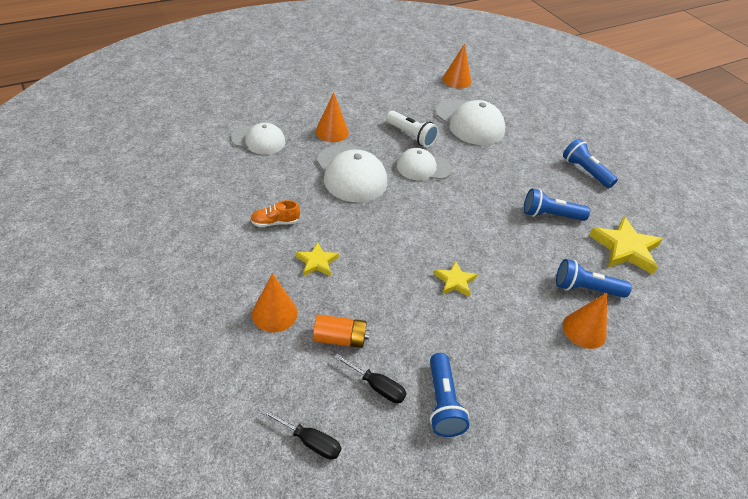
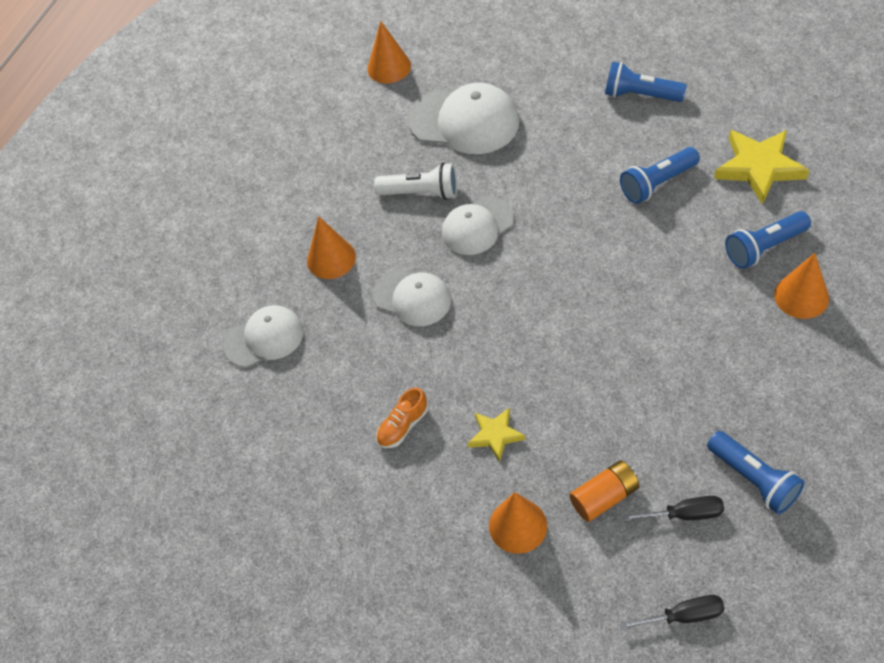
camera: 25 degrees left, 10 degrees up
white cap [316,144,387,202] -> white cap [373,269,451,326], size x0.65
yellow star [434,261,477,297] -> none

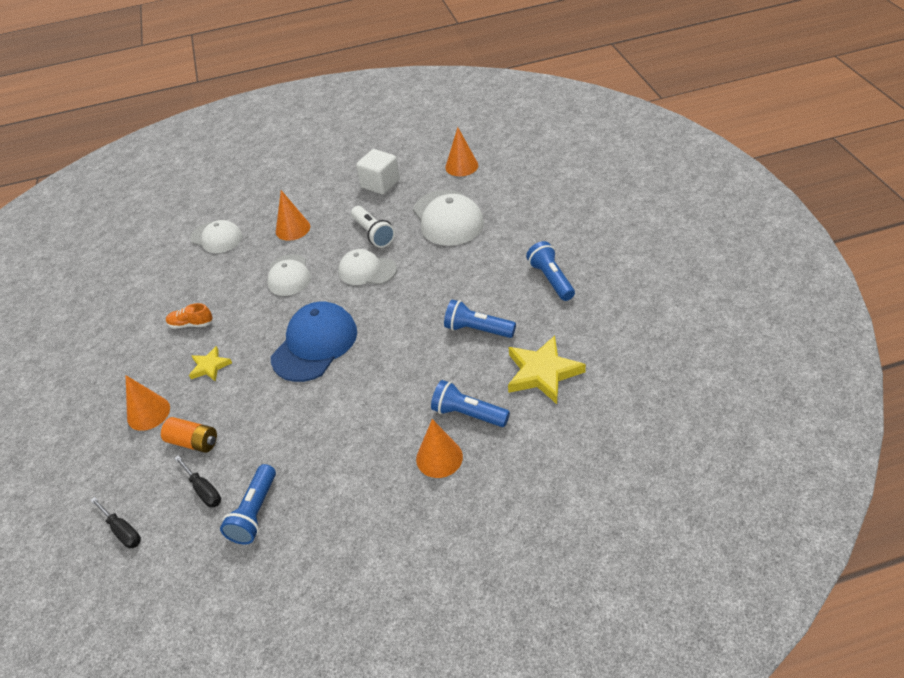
camera: 50 degrees right, 10 degrees down
none -> blue cap [271,302,357,382]
none -> white cube [356,149,400,194]

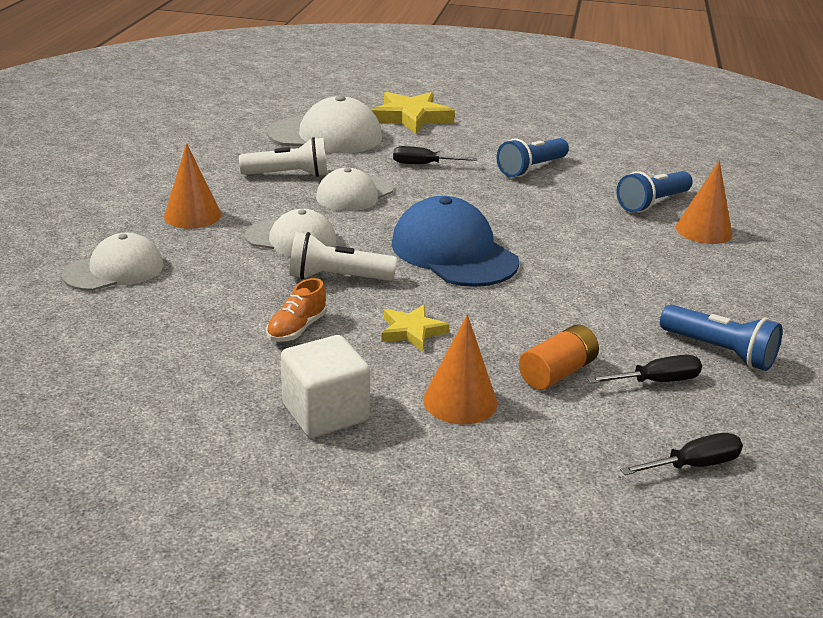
camera: 70 degrees left, 15 degrees down
white cube [356,149,400,194] -> white cube moved to [281,335,370,438]
orange cone [445,127,478,176] -> none
yellow star [508,335,586,404] -> yellow star moved to [371,92,455,134]
blue flashlight [526,241,575,301] -> none
none -> white flashlight [289,232,397,281]
none -> black screwdriver [393,146,477,164]

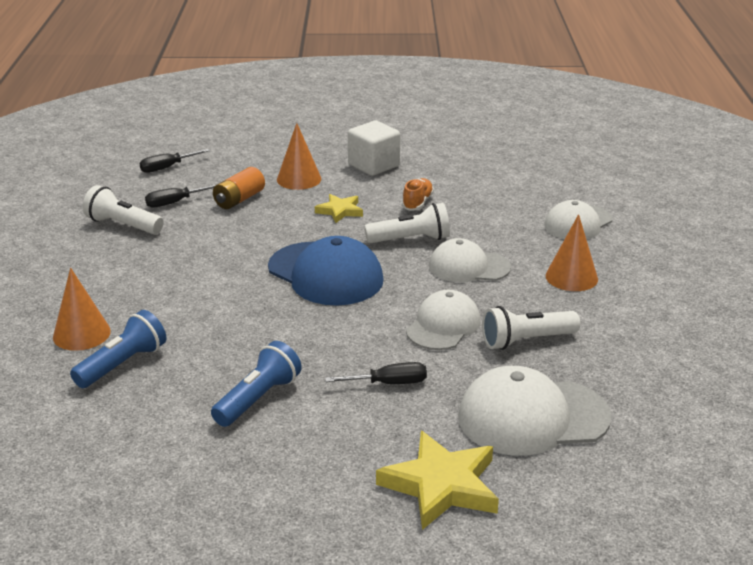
camera: 170 degrees right, 0 degrees up
blue flashlight [660,305,782,371] -> white flashlight [83,185,163,234]

